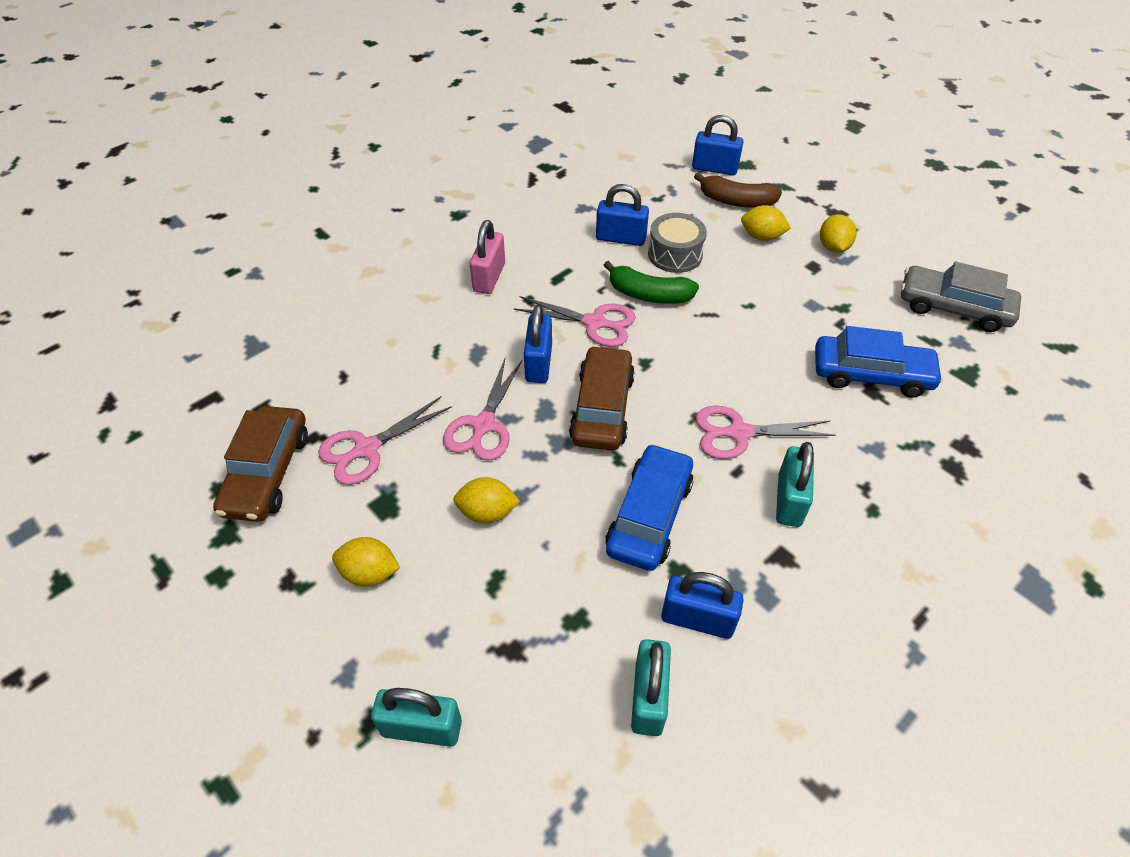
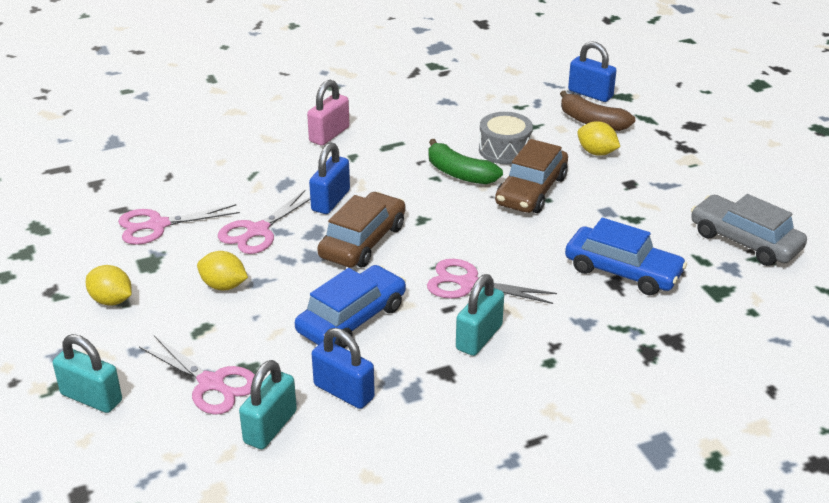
camera: 20 degrees right, 15 degrees down
brown car [213,406,308,522] -> brown car moved to [495,139,568,213]
pink scissors [514,296,636,347] -> pink scissors moved to [139,336,255,415]
blue padlock [596,184,649,246] -> none
yellow lemon [820,214,857,253] -> none

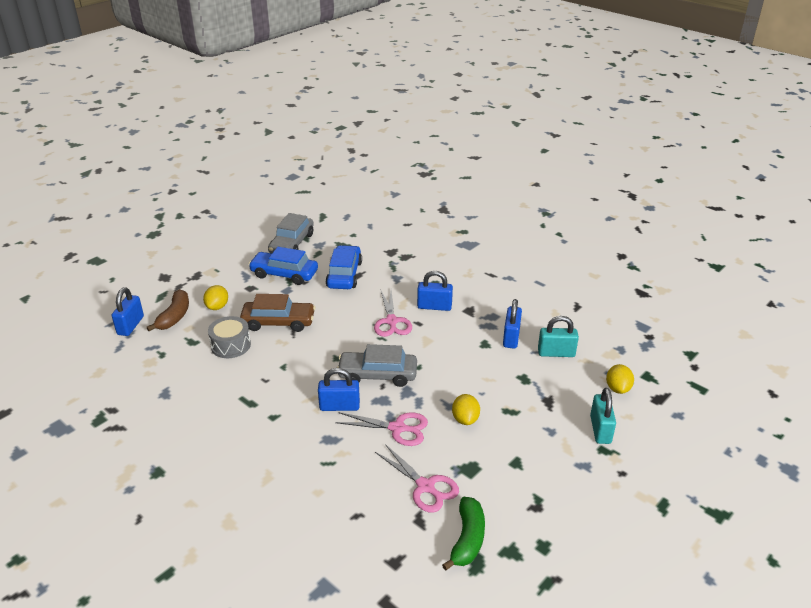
camera: 115 degrees left, 0 degrees up
yellow lemon [86,265,132,306] -> yellow lemon moved to [606,364,634,394]
pink scissors [139,336,255,415] -> none
blue car [295,265,406,348] -> blue car moved to [248,247,318,285]
pink padlock [307,80,350,146] -> none
brown car [317,192,406,267] -> grey car [337,344,417,387]
green banana [428,139,503,184] -> green banana moved to [442,497,485,571]
turquoise padlock [456,274,504,356] -> blue padlock [417,271,453,311]

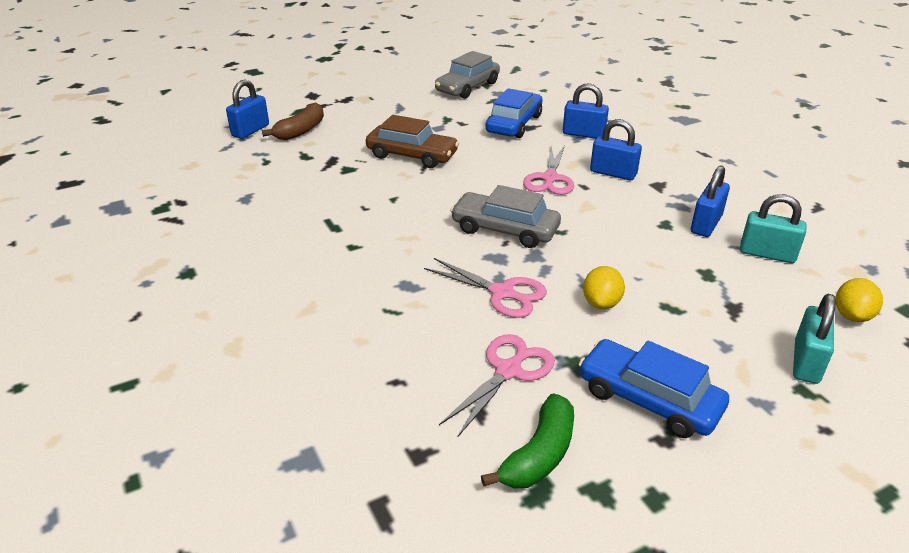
camera: 20 degrees right, 0 degrees up
yellow lemon [203,285,228,310] -> none
grey drum [208,316,251,358] -> none
blue car [248,247,318,285] -> blue car moved to [579,339,729,438]
blue padlock [318,368,360,411] -> blue padlock moved to [563,83,609,139]
pink scissors [375,444,459,513] -> pink scissors turned 120 degrees counterclockwise [439,334,555,436]

